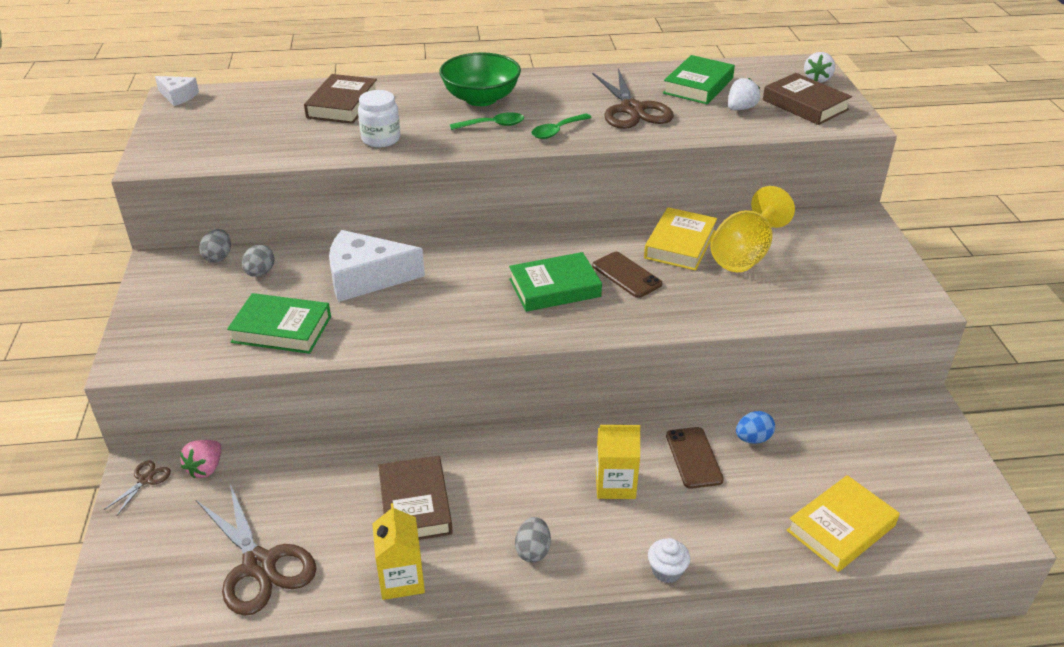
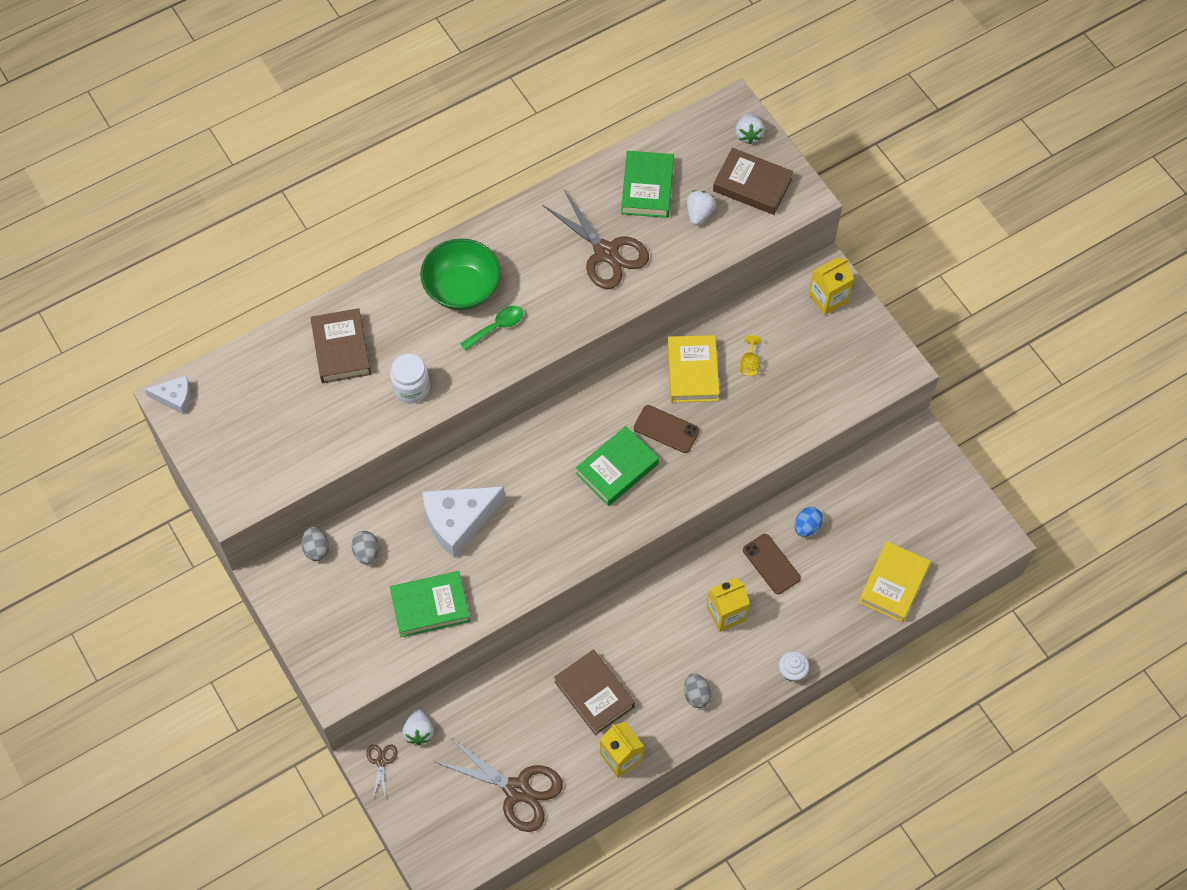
camera: 25 degrees left, 25 degrees up
pink strawberry [180,440,221,478] -> white strawberry [402,709,434,745]
green spoon [531,113,592,139] -> none
yellow goblet [710,186,795,272] -> yellow goblet [740,335,761,376], size x0.42
none -> yellow carton [809,258,854,315]

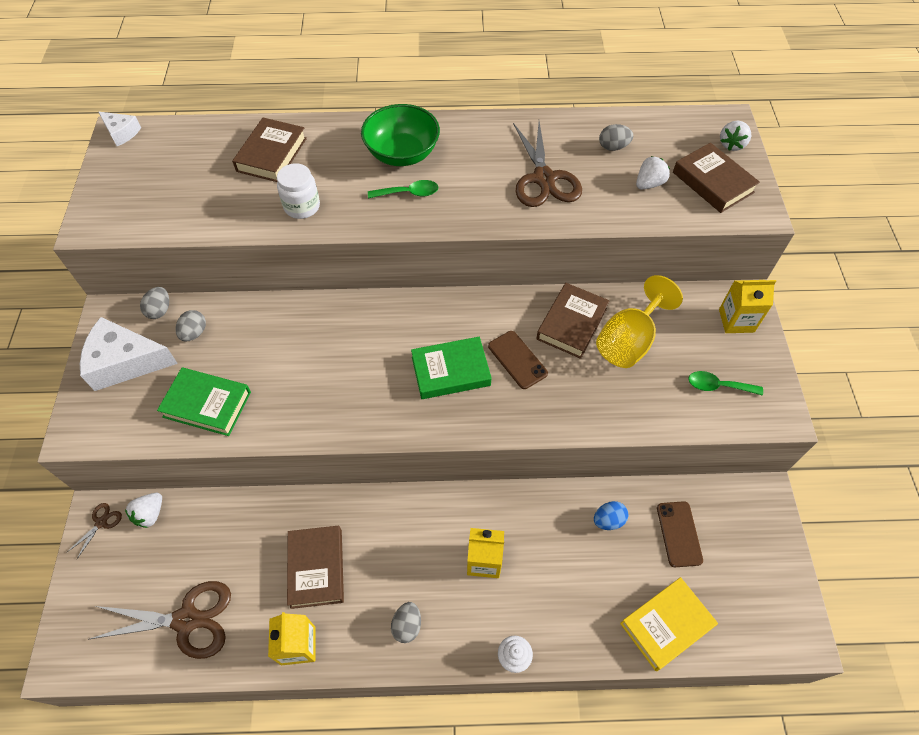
camera: 30 degrees right, 5 degrees down
white cheese [422,486,505,558] -> white cheese moved to [80,317,178,391]
brown scissors [435,737,563,832] -> brown scissors turned 60 degrees counterclockwise [90,581,231,659]
green book [621,151,674,218] -> grey egg [599,124,633,151]
yellow book [667,335,719,402] -> brown book [536,283,609,359]
yellow goblet [740,335,761,376] -> yellow goblet [596,275,683,368], size x2.40
brown phone [743,534,801,594] -> brown phone moved to [657,501,703,567]
none -> green spoon [688,371,763,396]

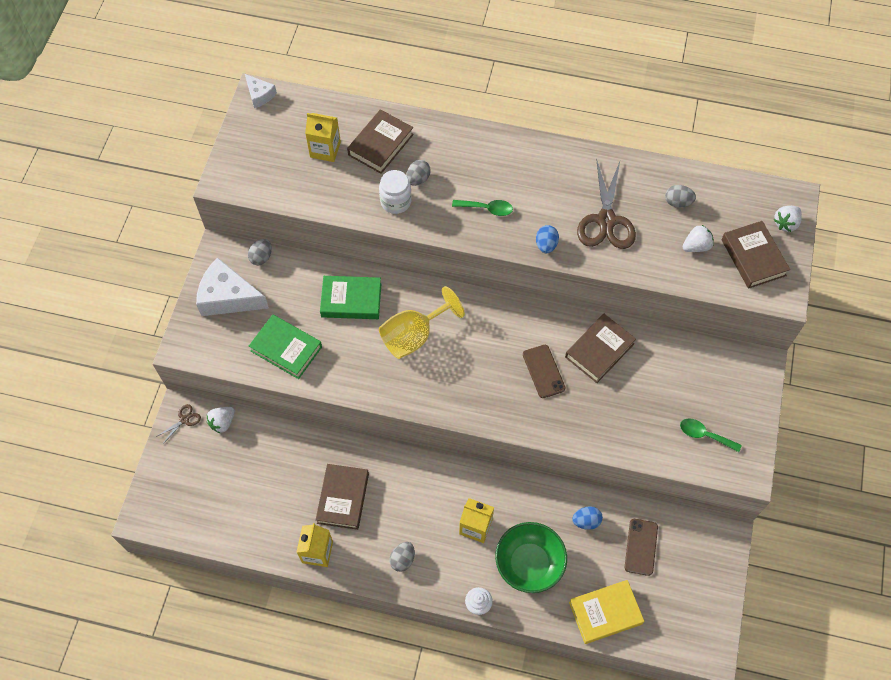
camera: 15 degrees right, 5 degrees up
brown scissors [90,581,231,659] -> none
grey egg [176,310,206,342] -> grey egg moved to [406,160,431,186]
green bowl [361,104,440,166] -> green bowl moved to [495,522,567,593]
green book [411,337,492,399] -> green book moved to [320,276,381,319]
yellow goblet [596,275,683,368] -> yellow goblet moved to [379,286,465,359]
yellow carton [719,280,776,333] -> yellow carton moved to [305,113,341,162]
none -> blue egg [536,225,559,253]

